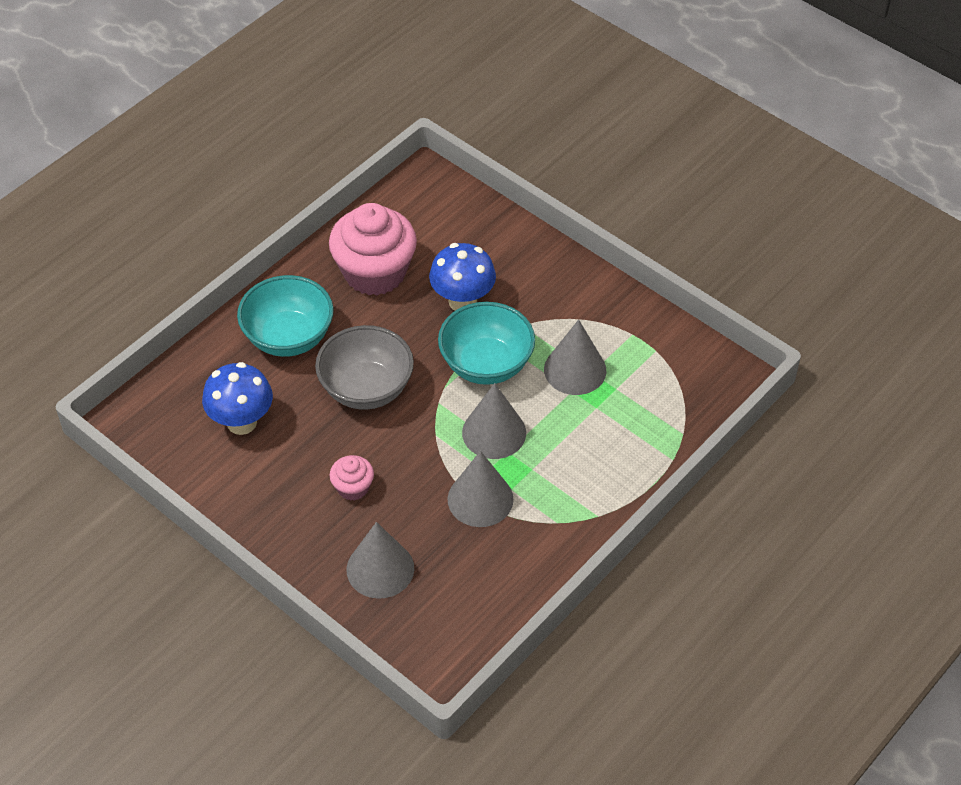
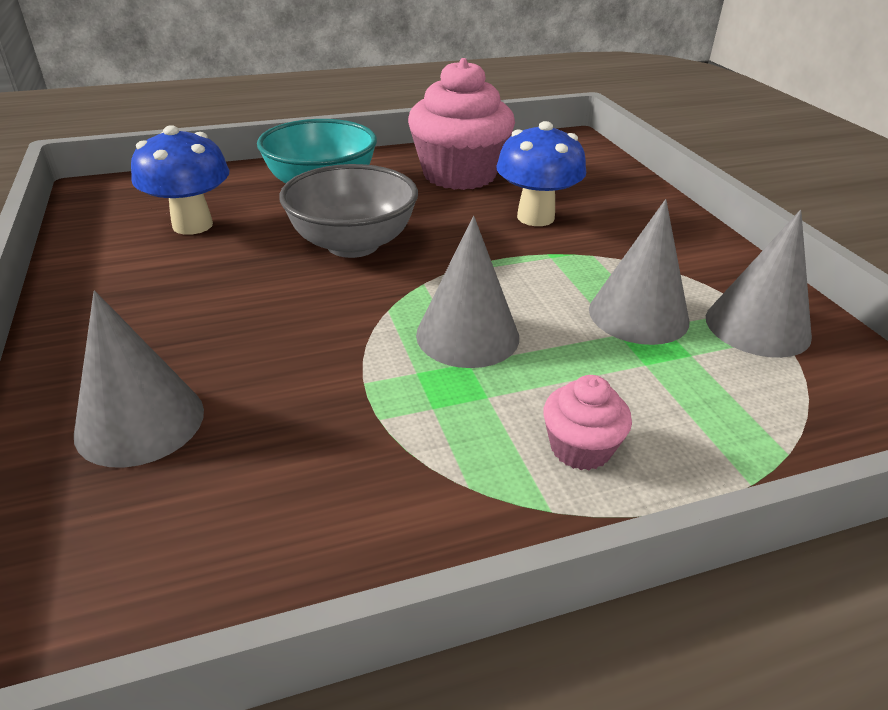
camera: 30 degrees right, 15 degrees down
pink cupcake [329,455,374,501] -> pink cupcake moved to [543,375,632,470]
turquoise bowl [438,302,535,385] -> none
grey cone [448,451,514,527] -> grey cone moved to [706,210,812,358]

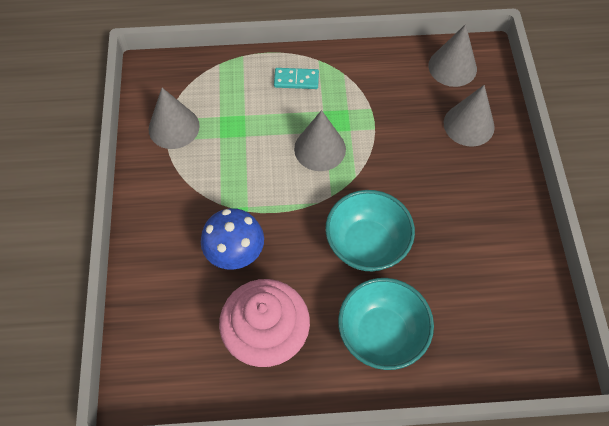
camera: 165 degrees left, 25 degrees up
blue mushroom [131,125,229,235] -> none
grey bowl [279,164,418,258] -> turquoise bowl [325,190,415,271]
pink cupcake [543,375,632,470] -> turquoise domino [274,68,319,89]
grey cone [589,199,689,345] -> grey cone moved to [428,24,477,87]

